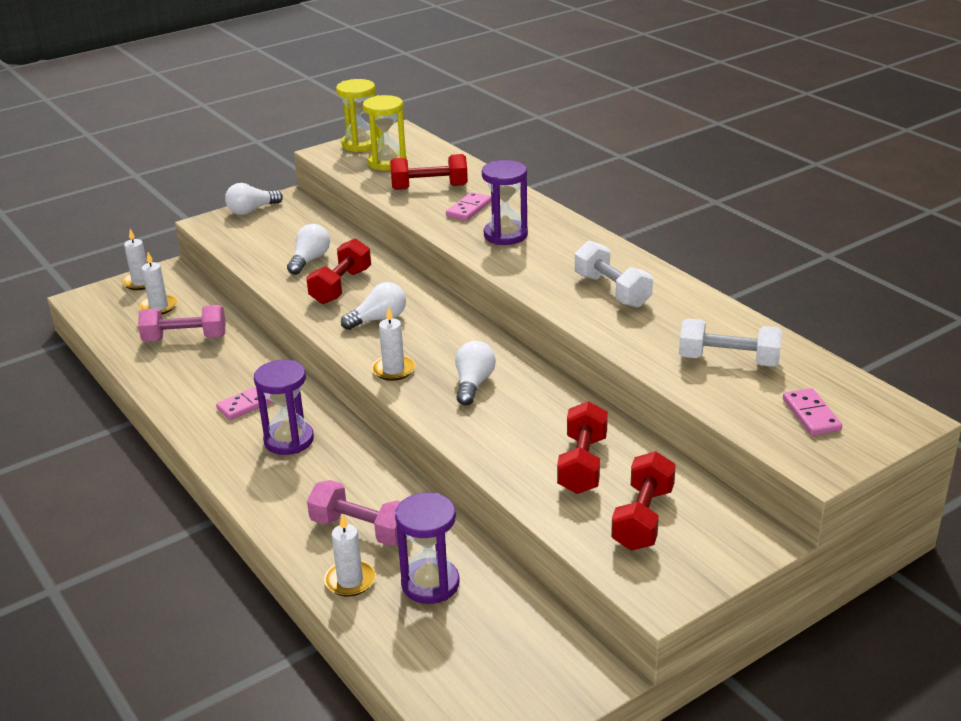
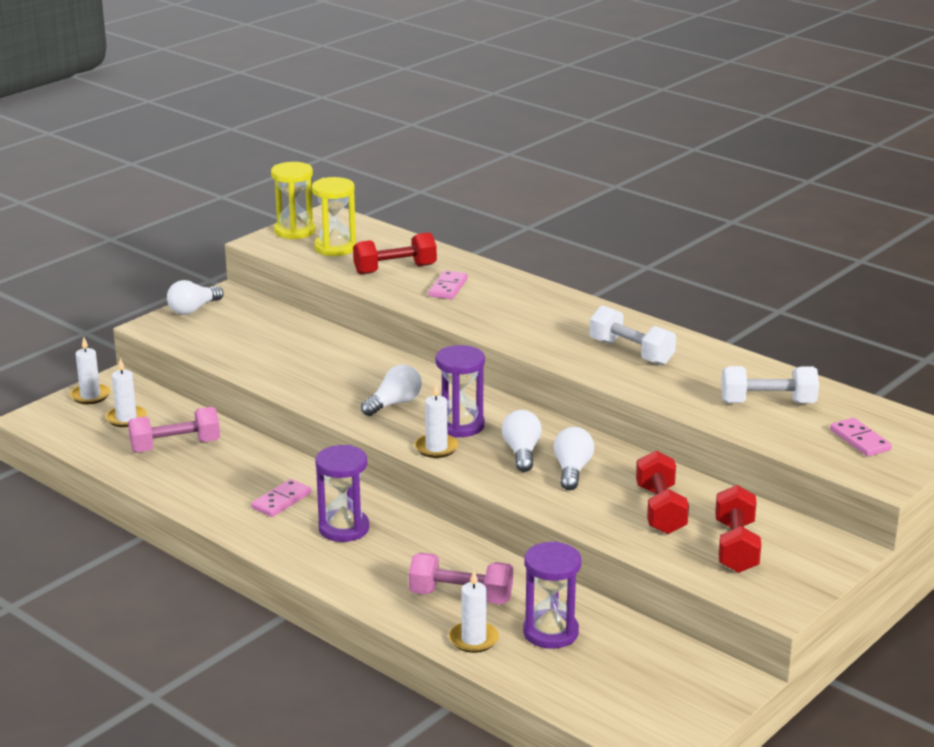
camera: 15 degrees left, 5 degrees down
white light bulb [287,224,330,275] -> white light bulb moved to [553,427,594,490]
red dumbbell [306,238,371,304] -> none
purple hourglass [482,160,528,245] -> purple hourglass moved to [436,345,485,438]

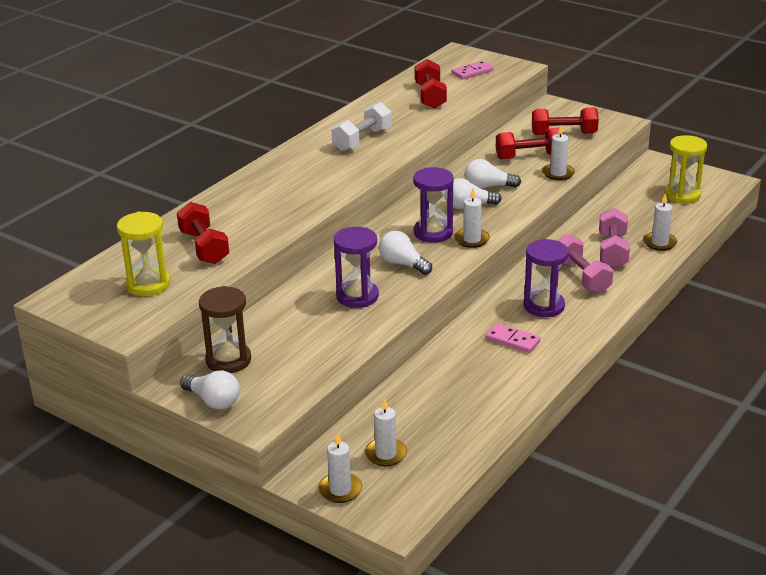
camera: 95 degrees left, 5 degrees up
pink dumbbell [128,407,220,453] -> pink dumbbell moved to [558,234,614,294]
yellow hourglass [271,162,315,240] -> yellow hourglass moved to [664,135,707,204]
pink domino [429,271,468,299] -> none
purple hourglass [523,541,581,649] -> purple hourglass moved to [334,227,379,308]
white dumbbell [721,366,819,403] -> red dumbbell [415,59,447,109]
none -> brown hourglass [199,286,251,373]
none -> white candle [542,125,575,180]

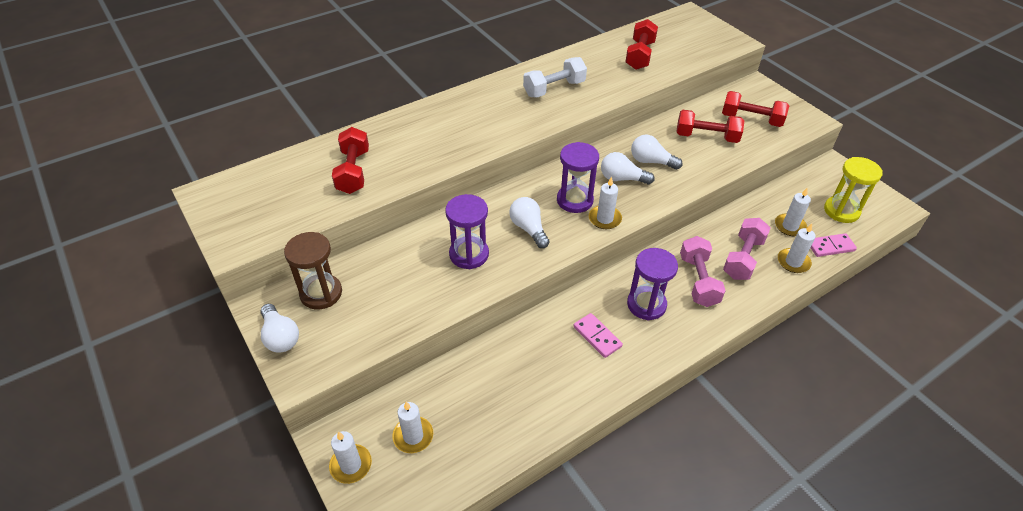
camera: 20 degrees right, 15 degrees up
yellow hourglass [117,211,170,296] -> none
pink domino [451,61,494,79] -> pink domino moved to [811,233,857,257]
white candle [542,125,575,180] -> white candle moved to [775,187,811,236]

